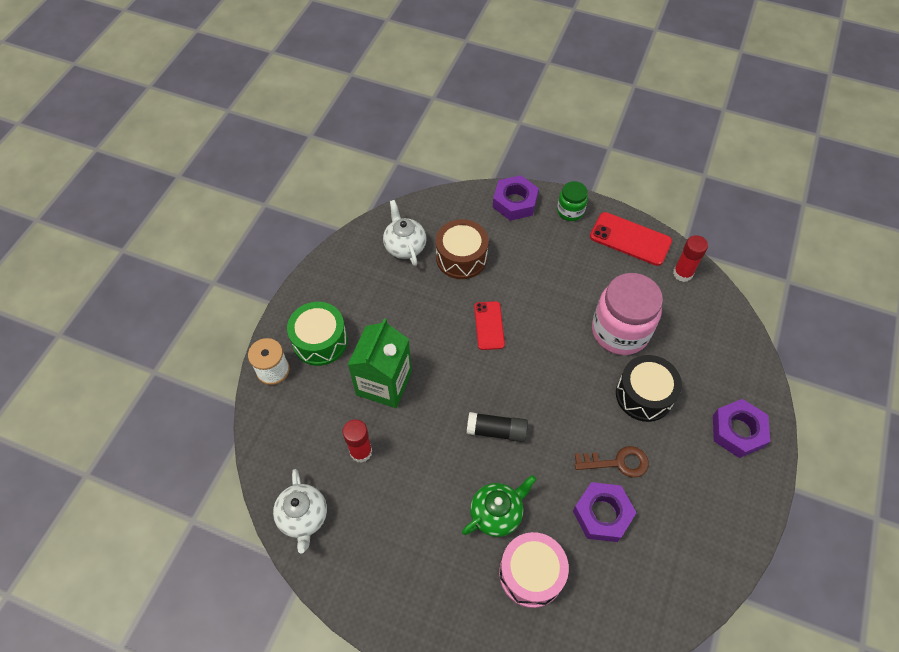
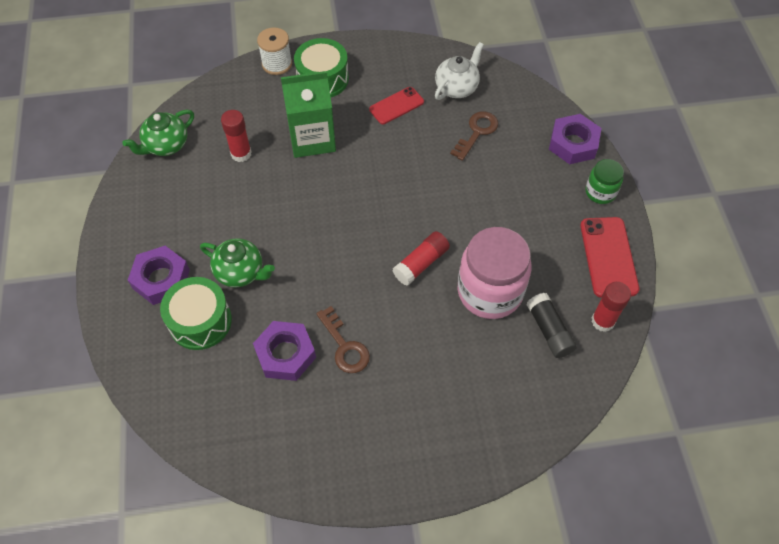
camera: 60 degrees right, 0 degrees up
white teapot [273,469,327,553] -> green teapot [122,110,194,156]
brown drum [436,219,489,279] -> brown key [450,111,498,161]
black glue stick [467,412,528,442] -> black glue stick moved to [526,293,577,358]
red phone [474,301,505,350] -> red phone moved to [369,87,424,124]
pink drum [499,532,569,608] -> green drum [160,277,232,350]
black drum [616,355,682,422] -> none
purple nut [713,399,770,458] -> purple nut moved to [128,246,190,305]
none -> red glue stick [393,231,450,286]

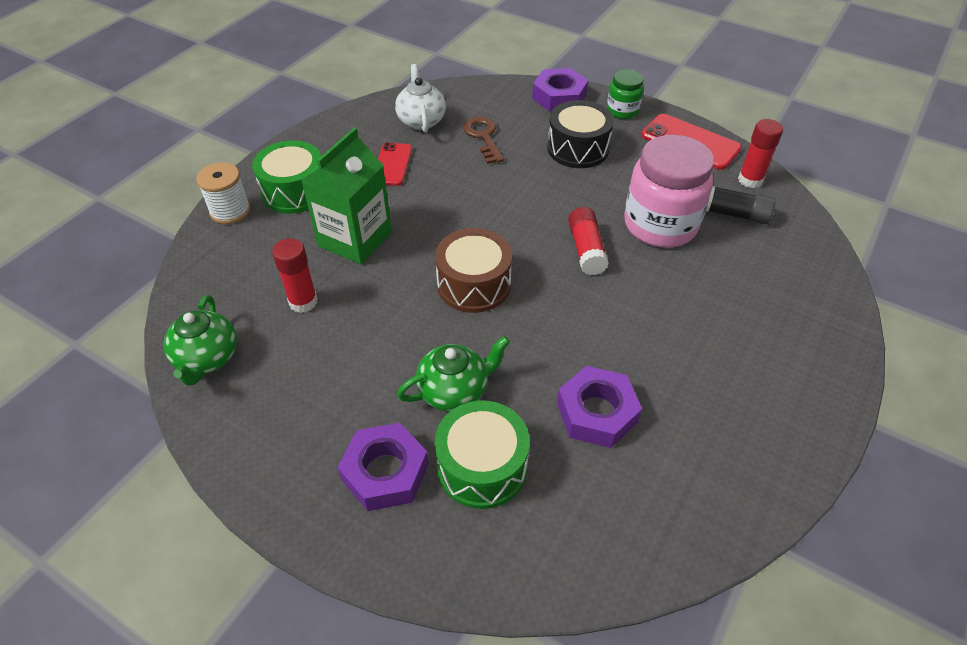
camera: 50 degrees left, 10 degrees down
brown key [316,306,370,373] -> none
none -> brown drum [435,228,512,313]
none -> black drum [547,100,614,168]

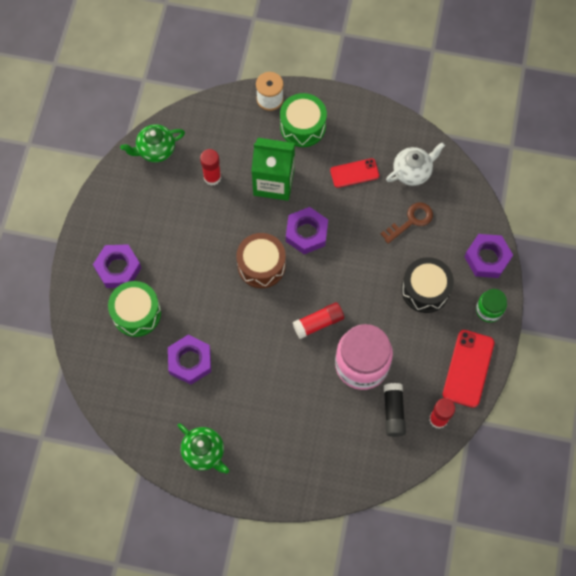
camera: 70 degrees right, 20 degrees up
green teapot [397,336,510,412] -> green teapot moved to [177,423,229,474]
none -> purple nut [286,207,328,254]

